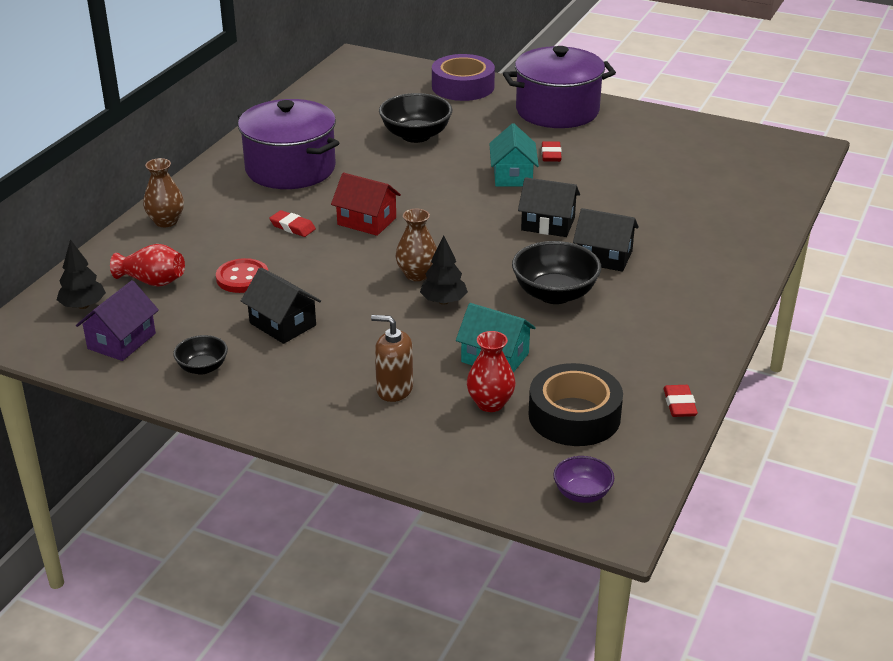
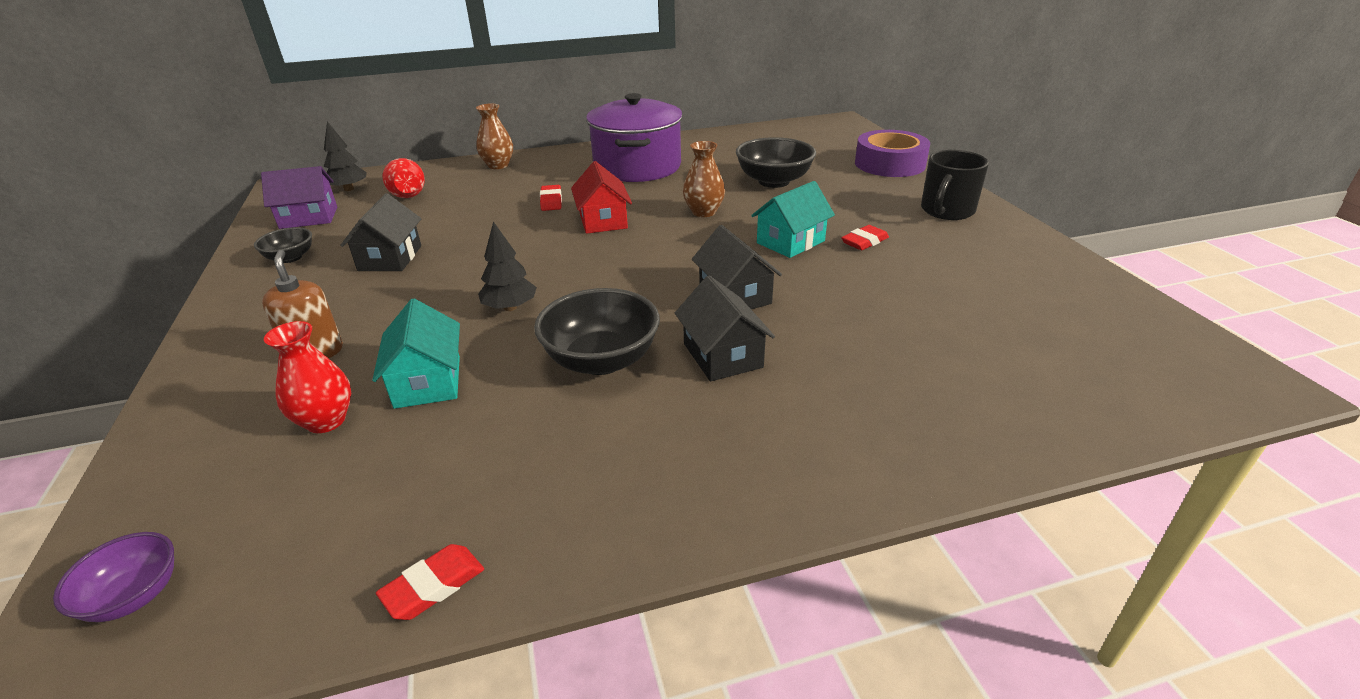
camera: 50 degrees right, 0 degrees up
red button [216,258,268,293] -> none
brown vase [396,209,437,281] -> brown vase moved to [683,141,725,217]
purple pot [503,46,616,128] -> black mug [921,150,989,220]
black tape [529,363,623,446] -> none

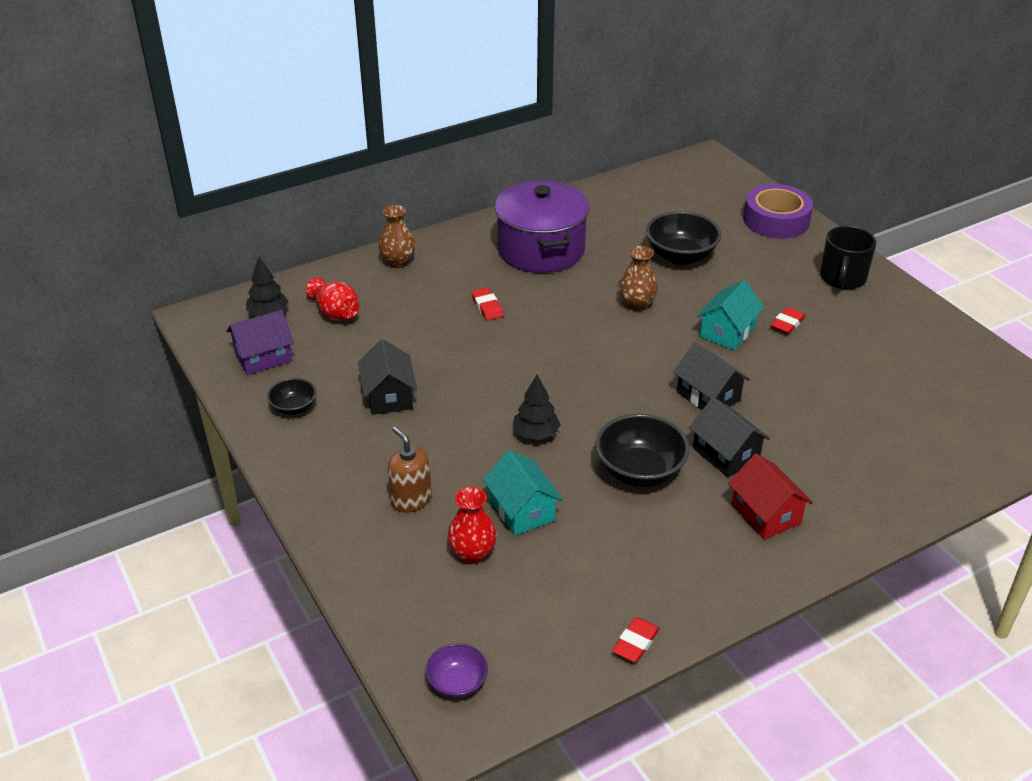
camera: 15 degrees left, 5 degrees up
red house [571,161,632,234] -> red house moved to [728,454,813,539]

